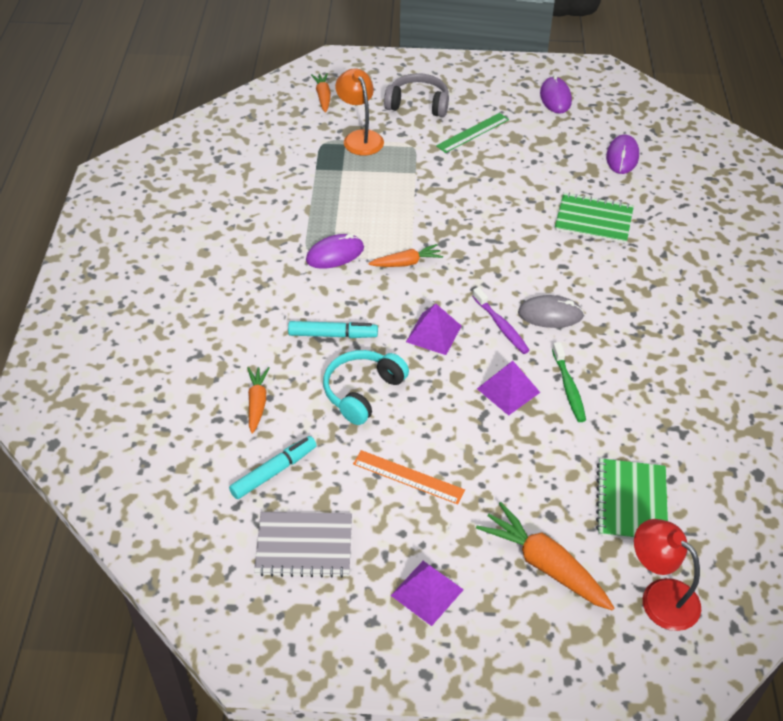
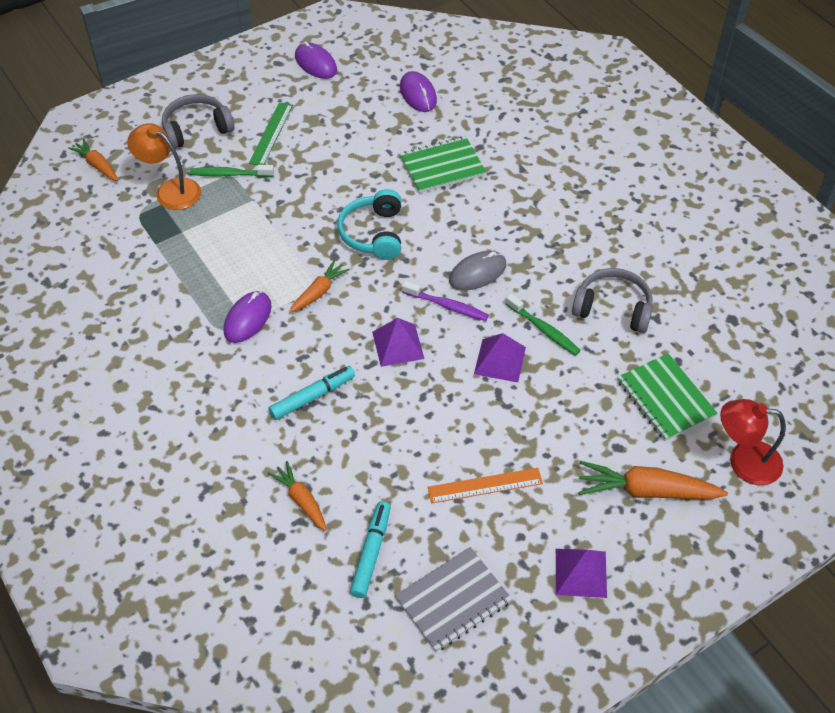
camera: 35 degrees left, 5 degrees up
turquoise headphones [323,350,409,425] -> turquoise headphones moved to [337,189,401,260]
none -> green toothbrush [190,165,274,177]
none -> grey headphones [572,268,653,333]

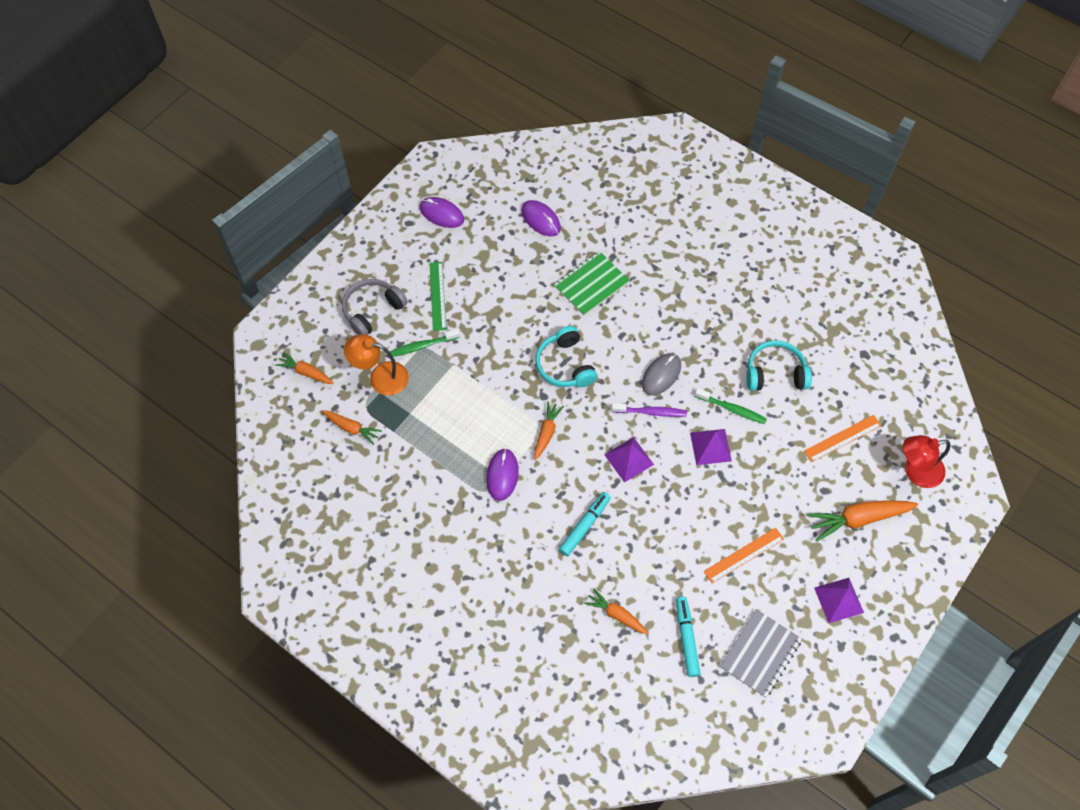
camera: 20 degrees left, 10 degrees up
grey headphones [572,268,653,333] -> turquoise headphones [746,340,812,391]
green notebook [617,353,718,441] -> orange ruler [804,415,882,462]
none -> orange carrot [322,410,382,445]

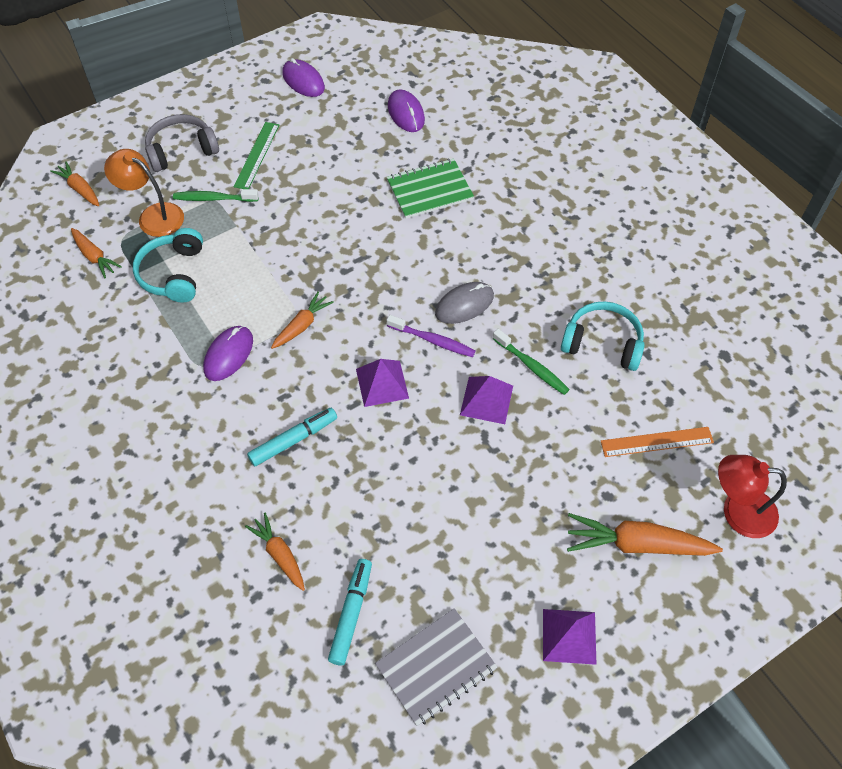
camera: 20 degrees right, 5 degrees down
turquoise headphones [535,326,597,387] -> turquoise headphones moved to [133,228,203,303]
orange ruler [704,528,784,583] -> none

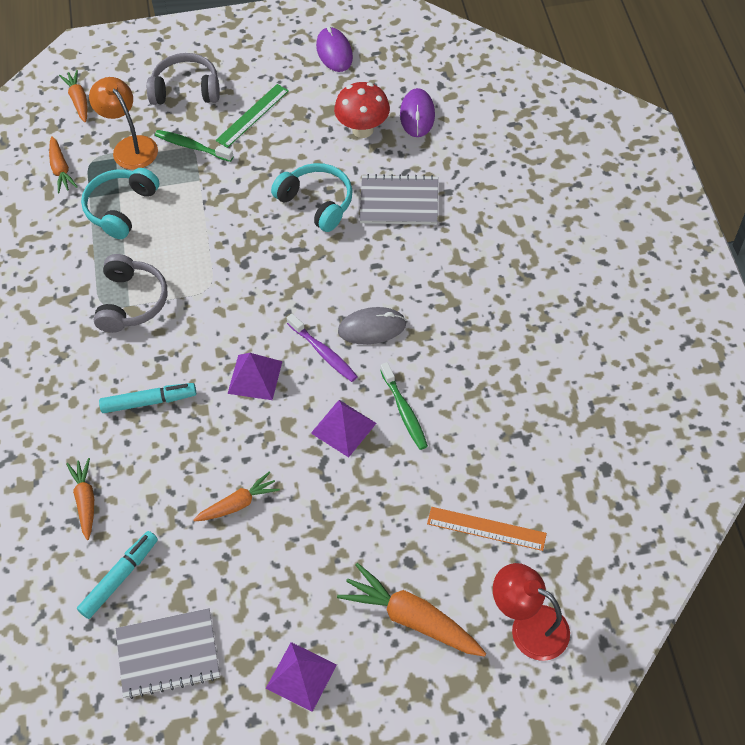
camera: 25 degrees right, 0 degrees up
purple mouse [203,326,253,381] -> grey headphones [94,254,167,333]
orange carrot [271,291,334,349] -> orange carrot moved to [193,472,280,521]
green notebook [387,158,474,219] -> grey notebook [359,174,438,225]
turquoise headphones [561,302,645,371] -> turquoise headphones moved to [271,163,353,232]
none -> red mushroom [334,82,390,138]

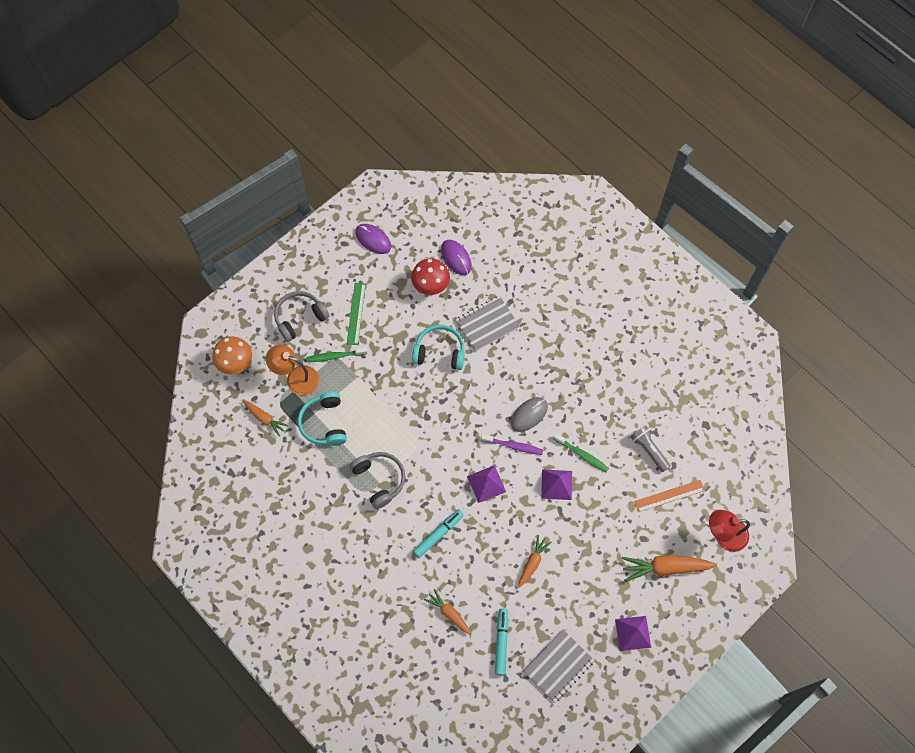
camera: 35 degrees left, 10 degrees up
orange carrot [59,70,87,123] -> orange mushroom [212,336,252,374]
none -> grey flashlight [630,425,671,472]

